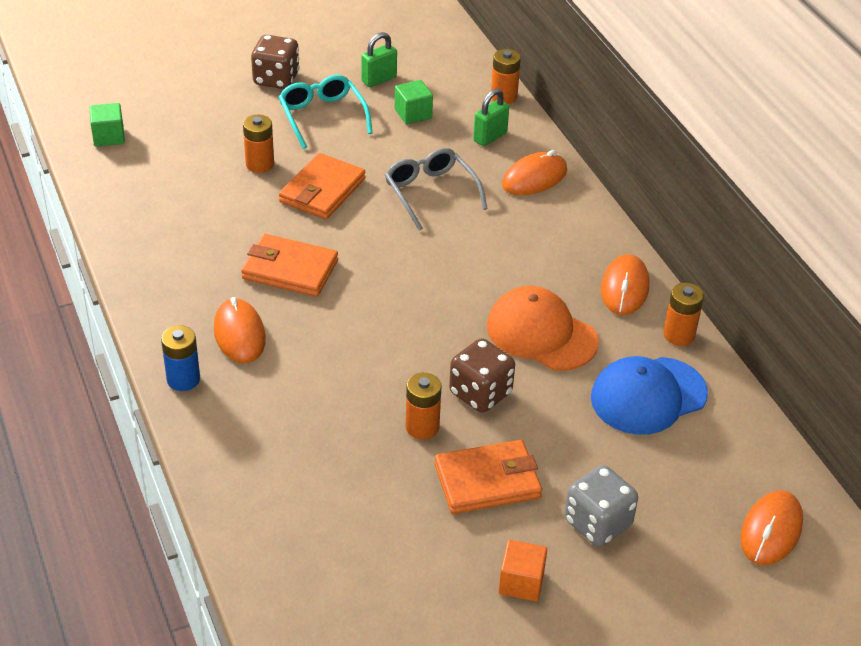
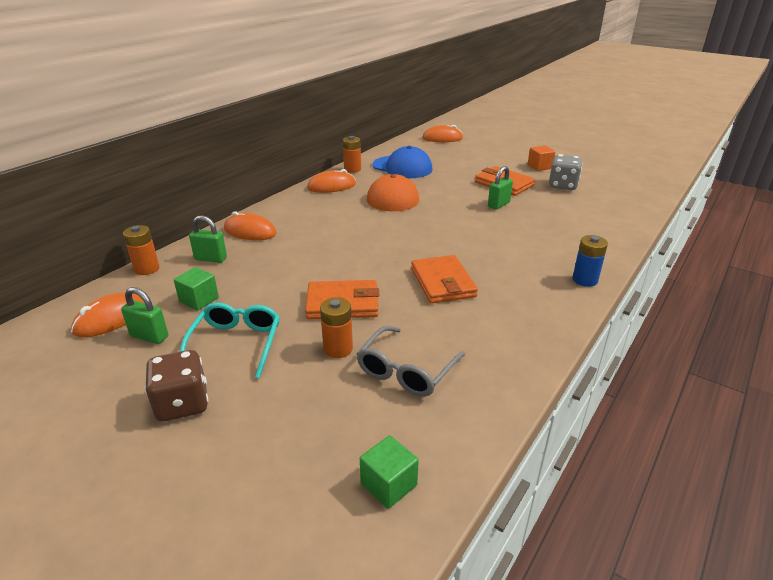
camera: 120 degrees left, 10 degrees down
orange mouse [214,297,266,363] -> orange mouse moved to [71,292,144,338]
turquoise glasses [279,75,373,149] -> turquoise glasses turned 150 degrees clockwise [180,302,280,378]
grey glasses [385,148,488,230] -> grey glasses moved to [356,326,465,397]
orange battery [406,373,441,439] -> green padlock [488,166,513,210]
brown dice [449,338,515,413] -> none
grey dice [565,465,638,546] -> grey dice moved to [549,154,583,190]

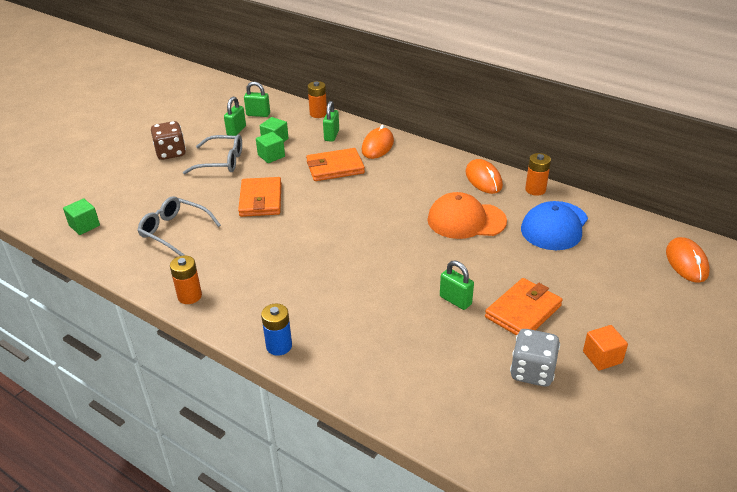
camera: 90 degrees right, 5 degrees up
orange mouse [71,292,144,338] -> green padlock [244,81,270,117]
turquoise glasses [180,302,280,378] -> grey glasses [183,134,242,174]
orange battery [320,297,353,358] -> orange battery moved to [170,256,202,304]
orange wallet [411,255,478,304] -> orange wallet moved to [306,148,365,181]
none -> green cube [256,132,285,163]

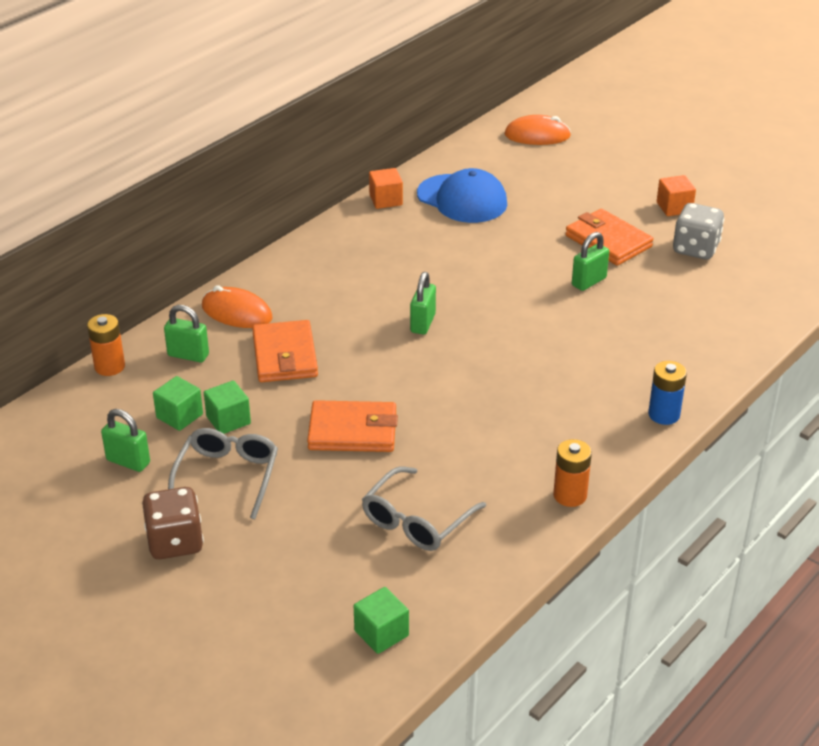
camera: 85 degrees left, 0 degrees up
green padlock [244,81,270,117] -> green padlock moved to [410,272,436,335]
orange cap [427,192,507,239] -> none
orange mouse [466,159,503,194] -> none
orange battery [525,153,551,196] -> orange cube [369,168,403,209]

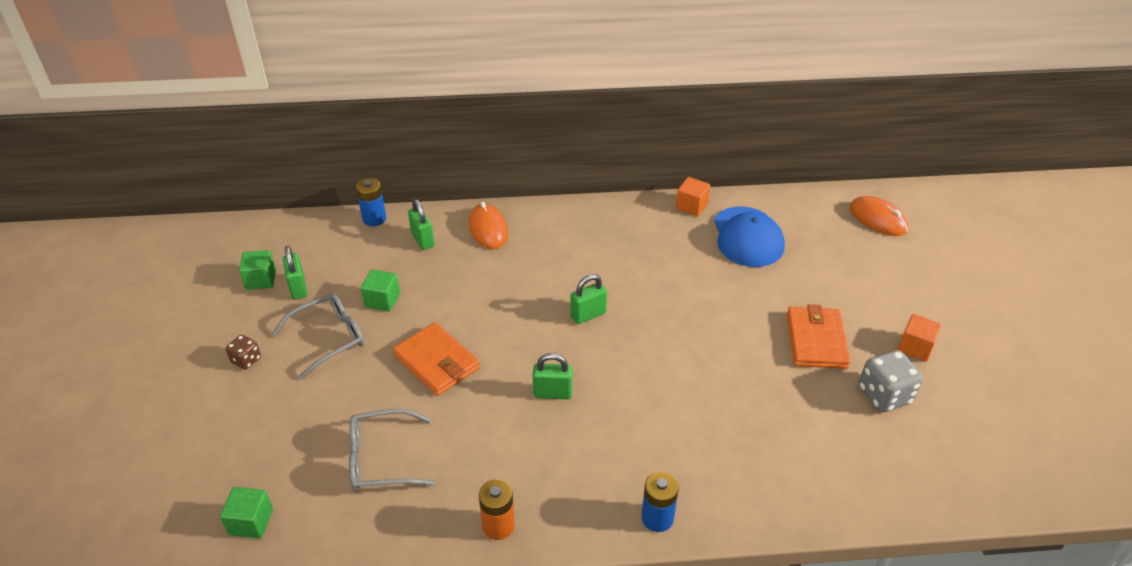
camera: 45 degrees right, 5 degrees up
orange battery [87,314,125,376] -> blue battery [356,178,386,226]
brown dice [142,487,204,559] -> brown dice [226,335,261,370], size x0.57
green cube [153,376,203,431] -> green cube moved to [239,250,276,290]
orange wallet [252,320,318,382] -> none
green padlock [572,232,609,291] -> green padlock moved to [533,353,572,399]

